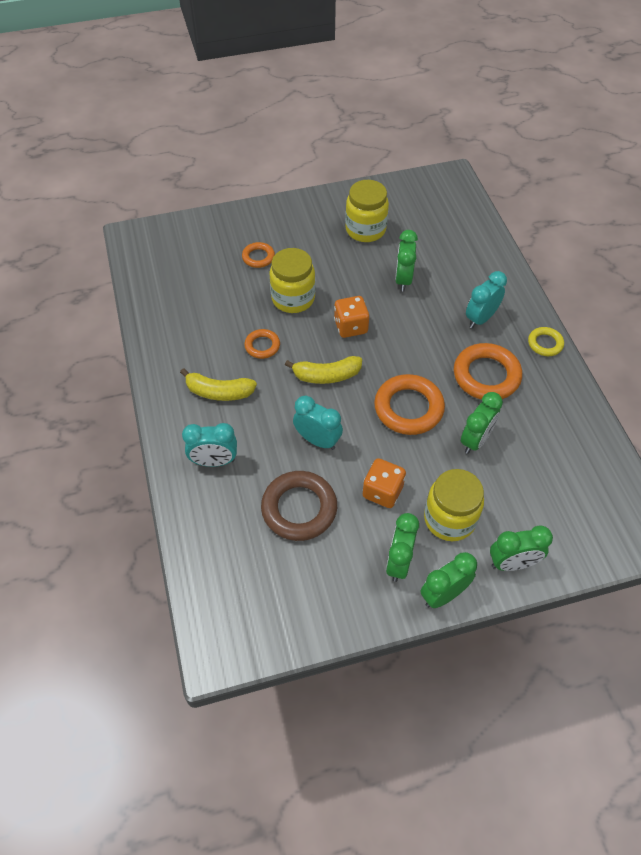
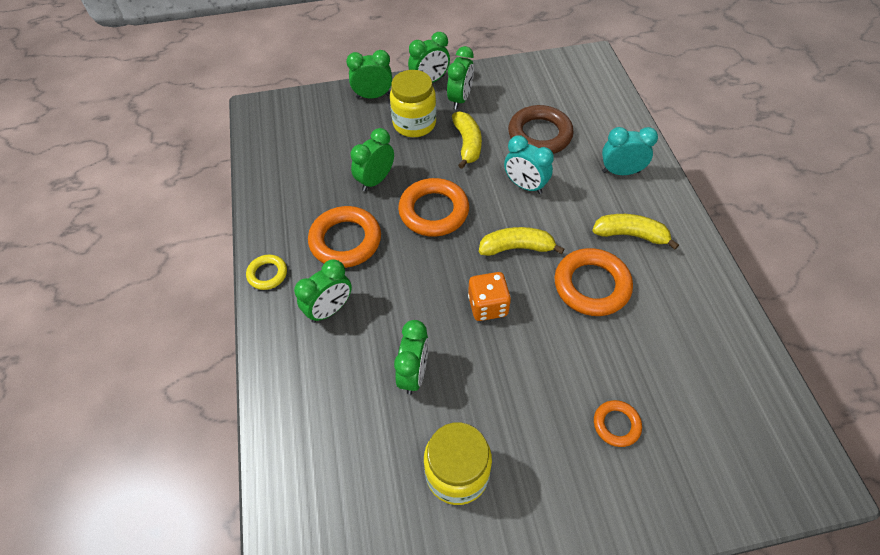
camera: 175 degrees left, 0 degrees up
orange ring [244,329,280,359] -> orange ring [555,248,633,316], size x1.85
yellow jar [270,248,315,313] -> none
orange dice [363,458,406,508] -> yellow banana [452,111,482,169]
turquoise clock [466,271,507,329] -> green clock [294,259,352,323]

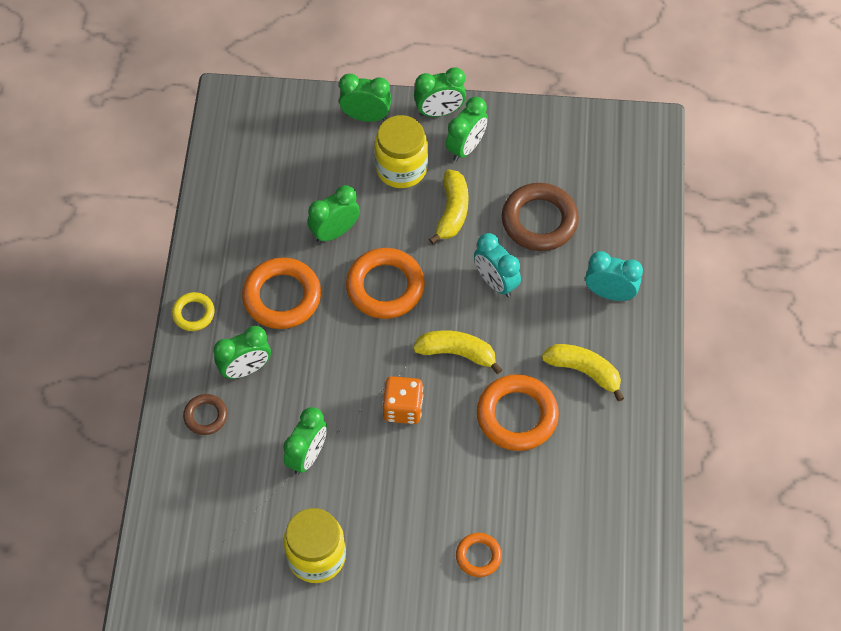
camera: 15 degrees right, 5 degrees up
none -> brown ring [183,394,228,435]

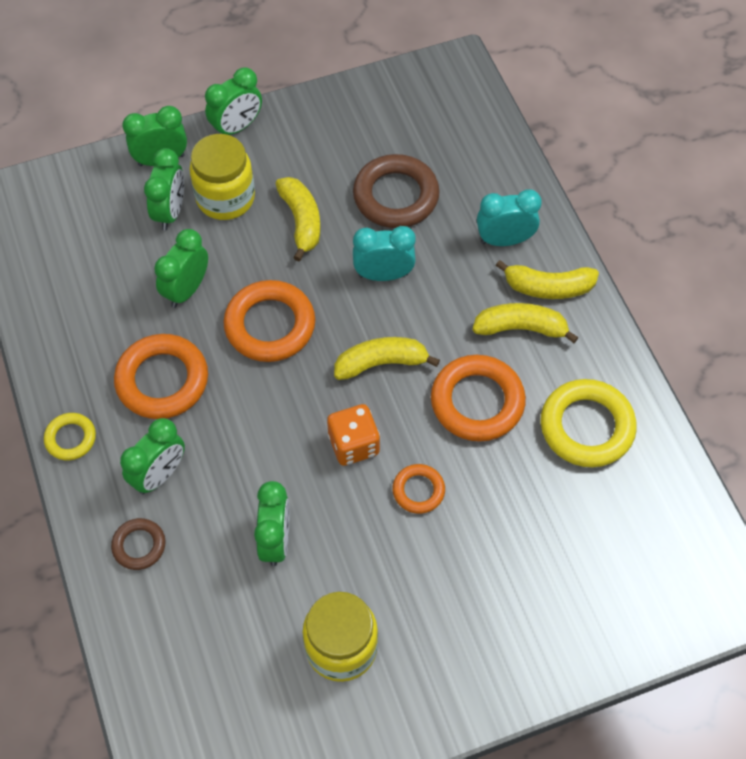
camera: 25 degrees left, 0 degrees up
green clock [446,97,488,162] -> green clock moved to [144,148,184,231]
orange ring [456,533,502,577] -> orange ring moved to [393,464,445,514]
turquoise clock [474,233,521,297] -> turquoise clock turned 150 degrees clockwise [353,226,416,281]
none -> yellow banana [496,260,599,299]
none -> yellow ring [541,379,637,468]

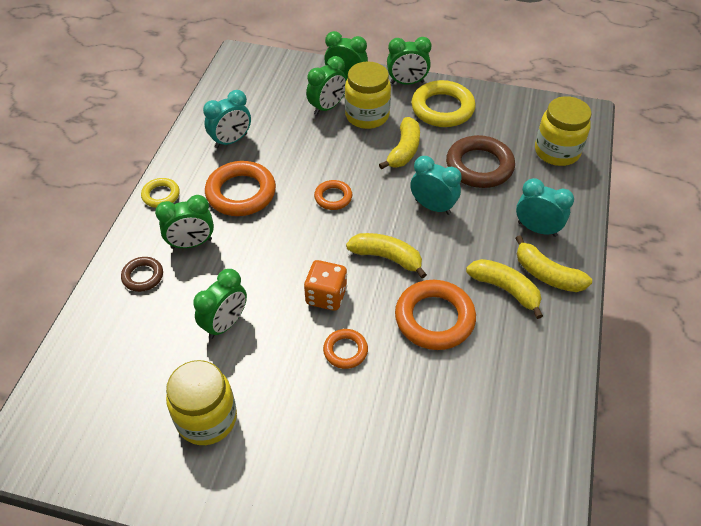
camera: 35 degrees right, 10 degrees down
green clock [154,229,208,308] -> none
orange ring [223,280,315,362] -> orange ring [314,180,352,210], size x0.54
yellow ring [541,379,637,468] -> yellow ring moved to [411,80,475,127]
none -> turquoise clock [203,90,251,148]
none -> yellow jar [535,96,592,166]

